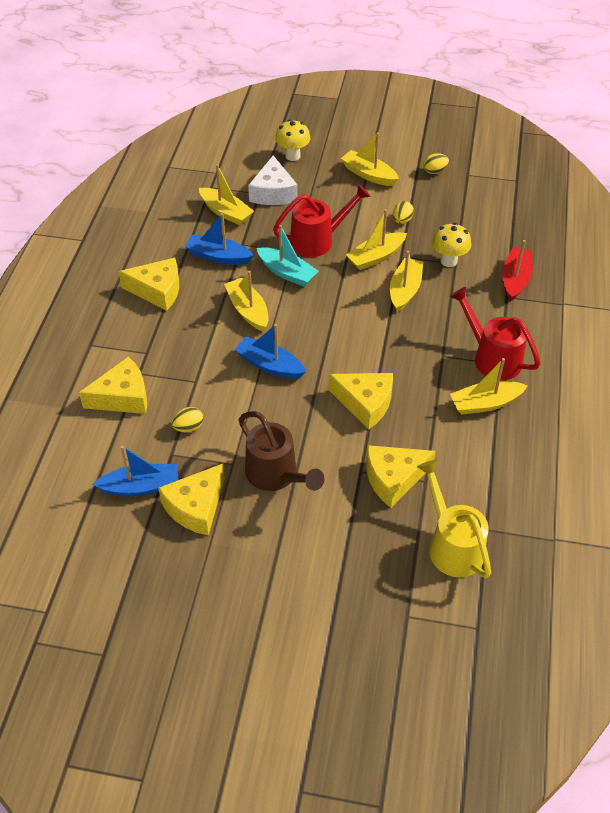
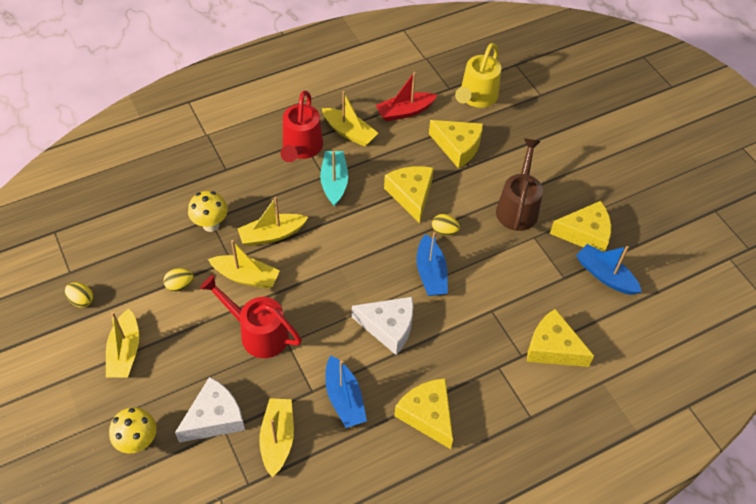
camera: 130 degrees left, 5 degrees up
yellow egg [171,407,203,432] -> yellow egg moved to [432,214,460,236]
yellow boat [224,271,268,331] -> white cheese [352,297,413,355]
turquoise boat [257,225,319,287] -> turquoise boat moved to [320,151,348,207]
red boat [502,240,533,301] -> red boat moved to [376,72,437,122]

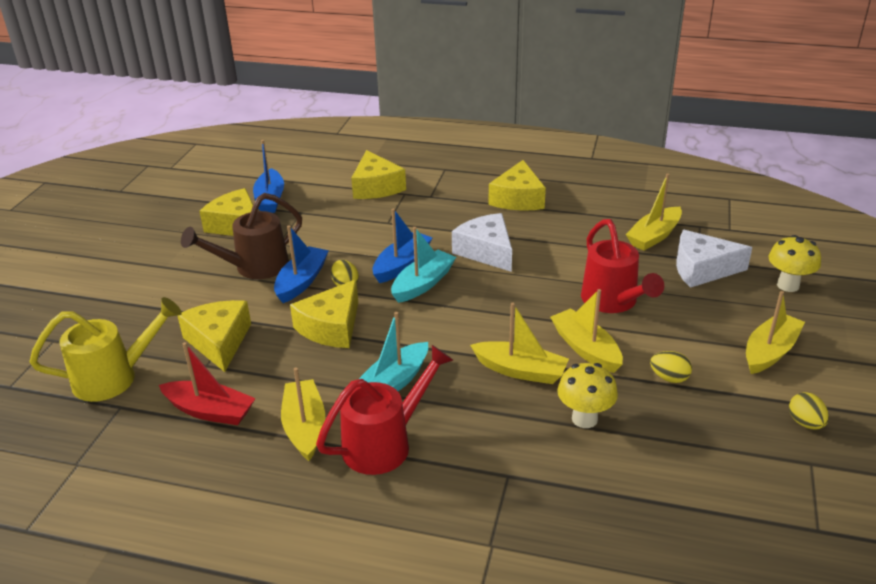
camera: 135 degrees left, 20 degrees down
blue boat [325,356,367,428] -> blue boat moved to [274,225,329,303]
none -> turquoise boat [391,227,456,303]

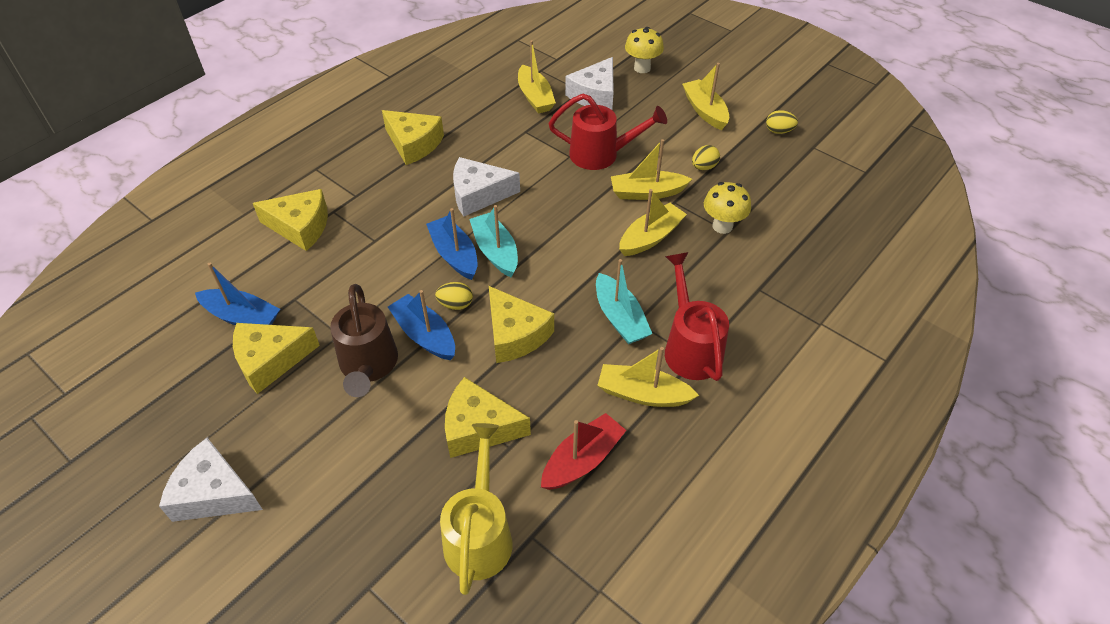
camera: 65 degrees left, 15 degrees up
none -> white cheese [159,438,263,522]

